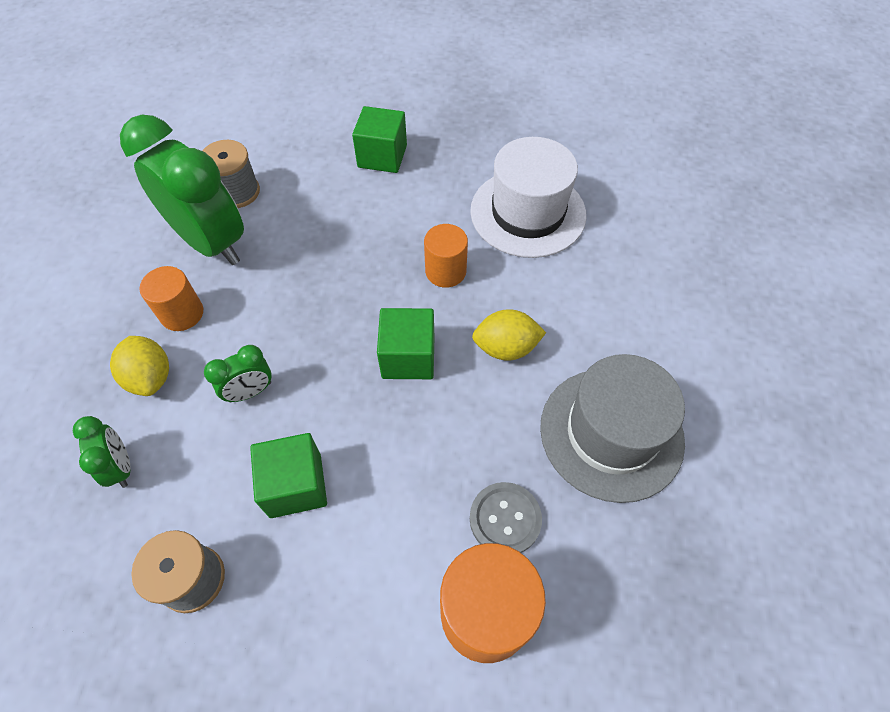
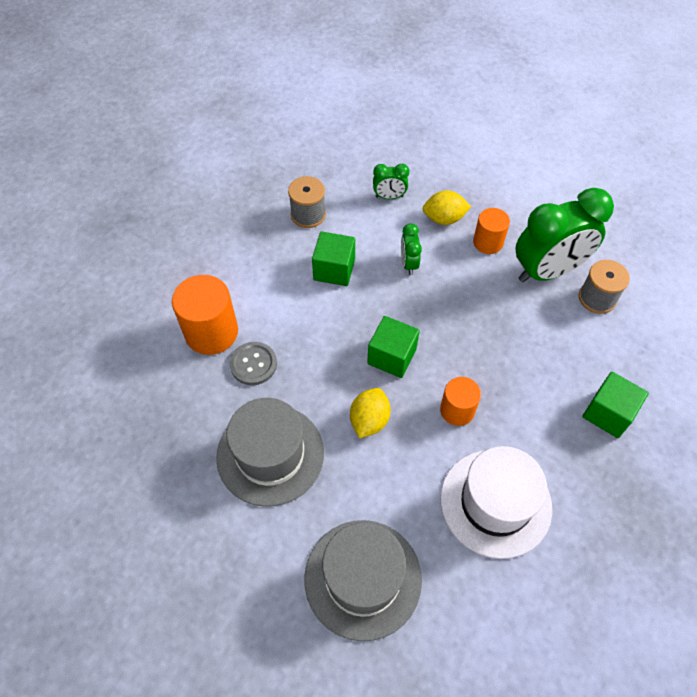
camera: 115 degrees right, 0 degrees up
none -> grey hat [305,520,422,641]

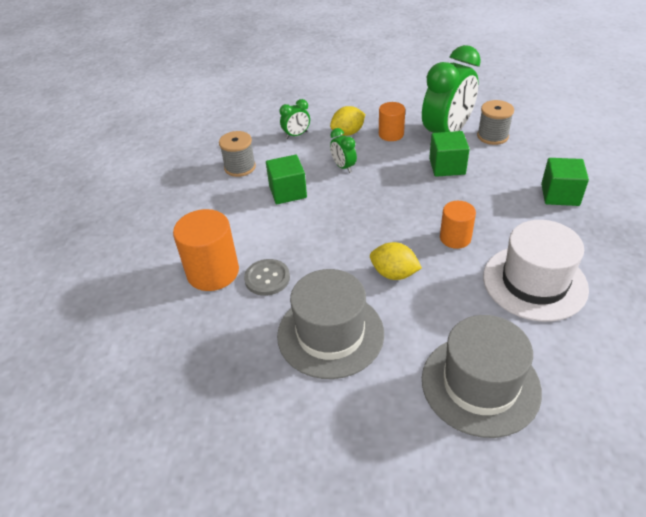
camera: 25 degrees left, 15 degrees down
yellow lemon [350,388,390,438] -> yellow lemon turned 60 degrees counterclockwise [370,242,422,280]
green cube [367,316,420,378] -> green cube moved to [429,131,470,177]

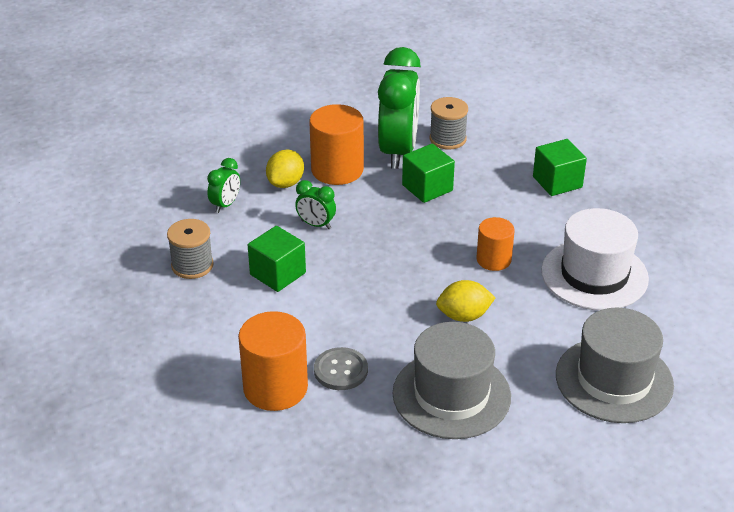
camera: 35 degrees left, 5 degrees down
orange cylinder [379,102,405,141] -> orange cylinder [309,104,364,185], size x1.64

